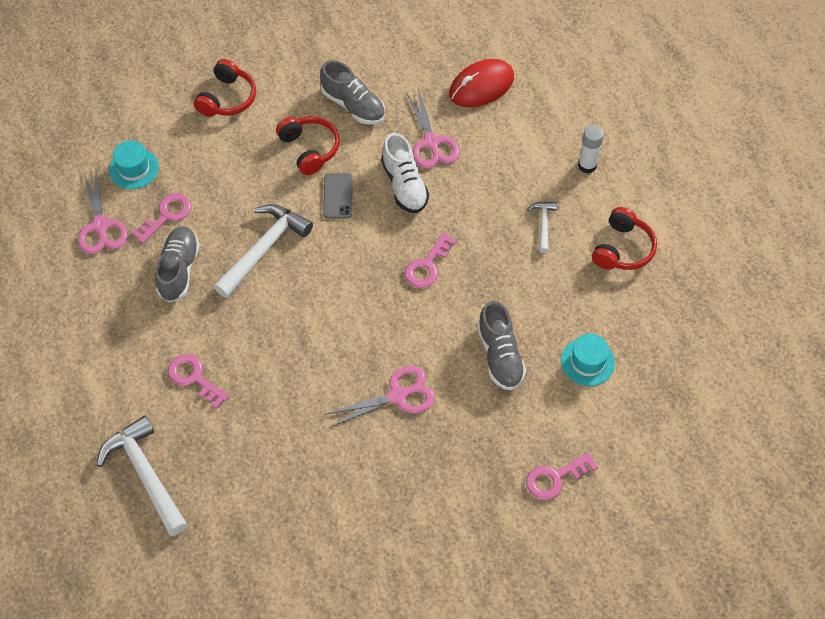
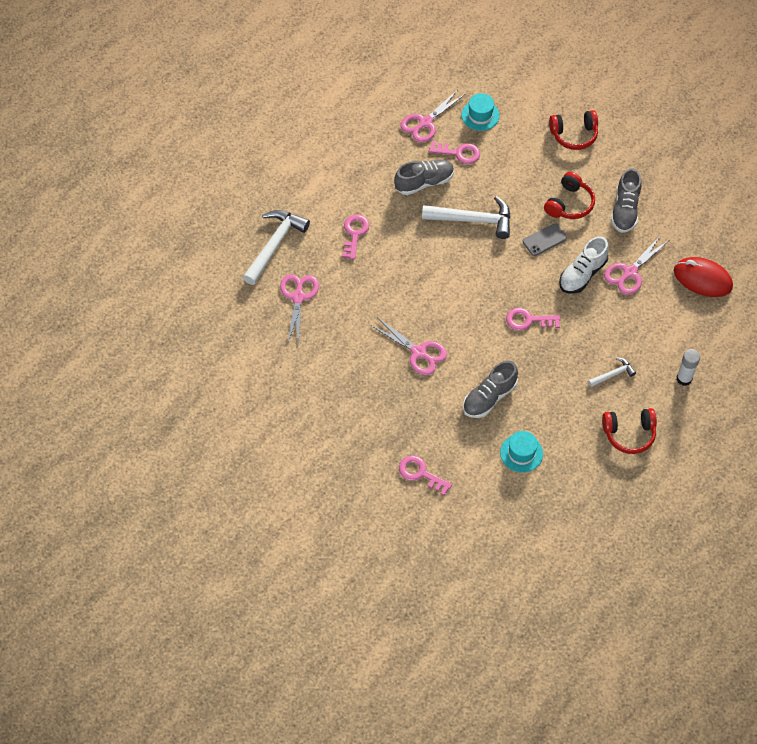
camera: 60 degrees right, 0 degrees up
none -> pink scissors [280,274,319,345]

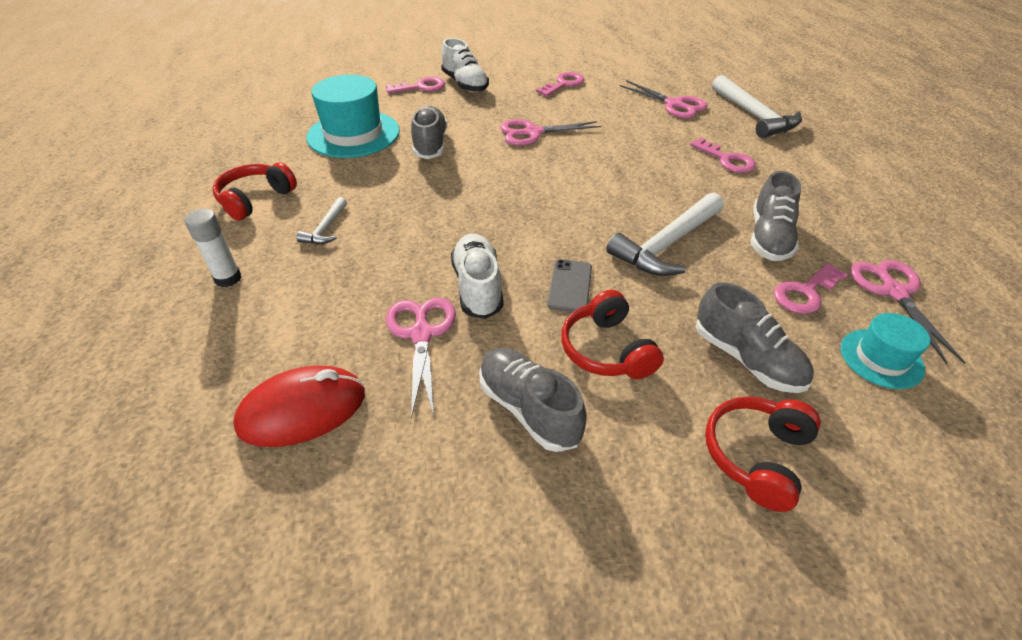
camera: 130 degrees right, 15 degrees down
turquoise hat [500,431,543,473] -> turquoise hat [306,75,400,158], size x1.82
pink key [506,308,561,331] -> pink key moved to [536,72,584,96]
none -> white shoe [441,38,489,92]
none -> grey shoe [695,282,814,393]

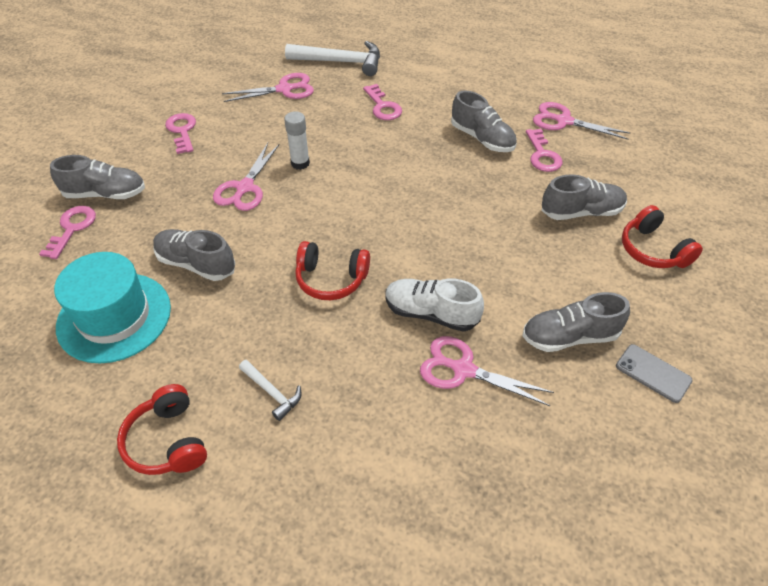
camera: 60 degrees left, 5 degrees up
white glue stick [184,209,241,287] -> white glue stick moved to [284,111,310,170]
red mouse [233,366,365,447] -> none
white shoe [441,38,489,92] -> grey shoe [50,155,145,199]
grey phone [547,259,592,312] -> grey phone moved to [616,344,693,403]
red headphones [561,290,664,379] -> red headphones moved to [295,241,370,300]
white hammer [606,193,724,276] -> none
pink key [690,137,756,173] -> pink key turned 75 degrees clockwise [363,84,402,120]
turquoise hat [841,313,930,389] -> none

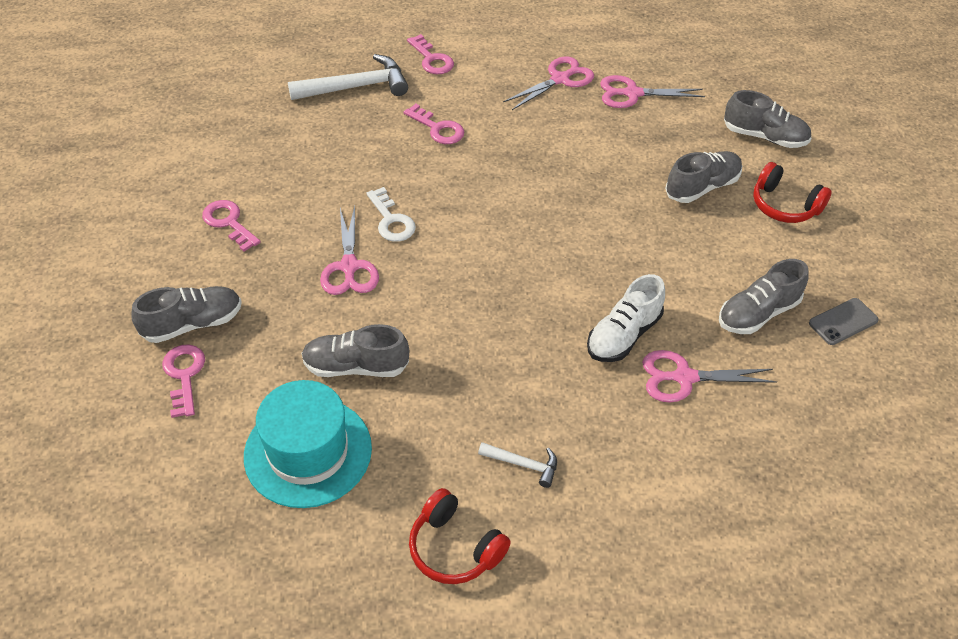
camera: 25 degrees left, 0 degrees up
pink scissors [222,73,314,102] -> pink scissors moved to [503,56,594,110]
white glue stick [284,111,310,170] -> white key [366,187,416,242]
red headphones [295,241,370,300] -> none
white shoe [385,278,484,332] -> white shoe turned 45 degrees counterclockwise [587,274,665,362]
grey shoe [451,90,517,152] -> grey shoe moved to [724,90,812,148]
pink key [526,129,563,172] -> pink key moved to [407,34,454,74]
grey phone [616,344,693,403] -> grey phone turned 45 degrees counterclockwise [809,298,879,345]

